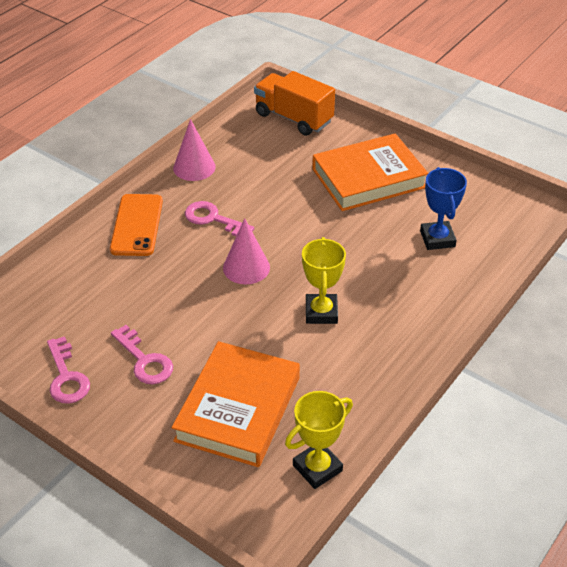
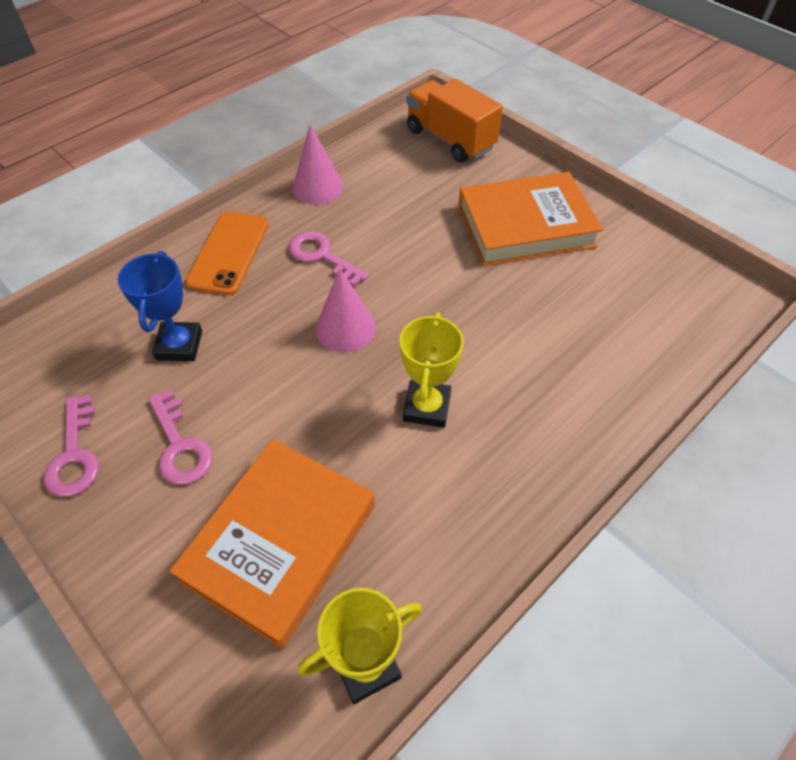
camera: 10 degrees right, 10 degrees up
blue trophy [420,167,467,250] -> blue trophy moved to [118,251,202,361]

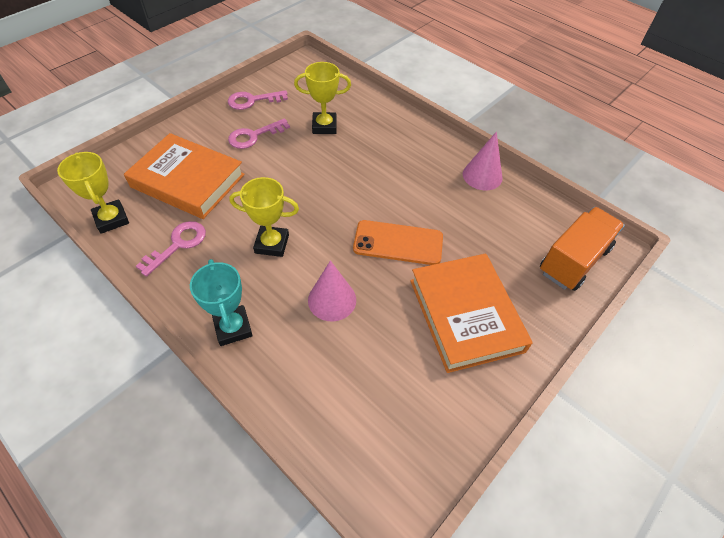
camera: 85 degrees right, 0 degrees up
blue trophy [118,251,202,361] -> yellow trophy [294,62,351,134]
orange phone [185,211,269,295] -> orange phone moved to [353,220,443,265]
pink key [288,231,369,287] -> pink key moved to [136,221,206,277]
pink cone [316,268,376,352] -> pink cone moved to [308,260,356,321]
none -> turquoise trophy [190,259,253,346]

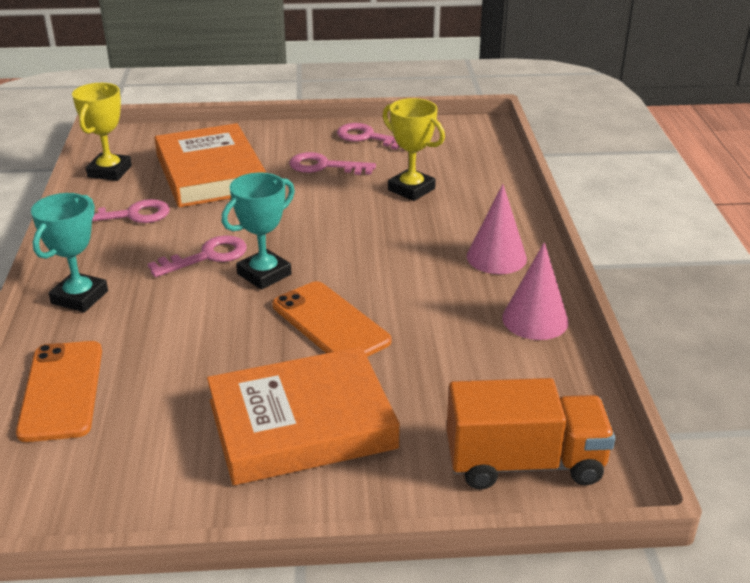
camera: 45 degrees right, 20 degrees down
yellow trophy [229,177,299,257] -> pink key [148,235,247,277]
pink cone [308,260,356,321] -> pink cone moved to [467,184,527,274]
orange book [410,253,533,373] -> orange book turned 45 degrees clockwise [207,347,400,486]
none -> orange phone [16,341,102,442]
none -> turquoise trophy [222,173,295,290]

